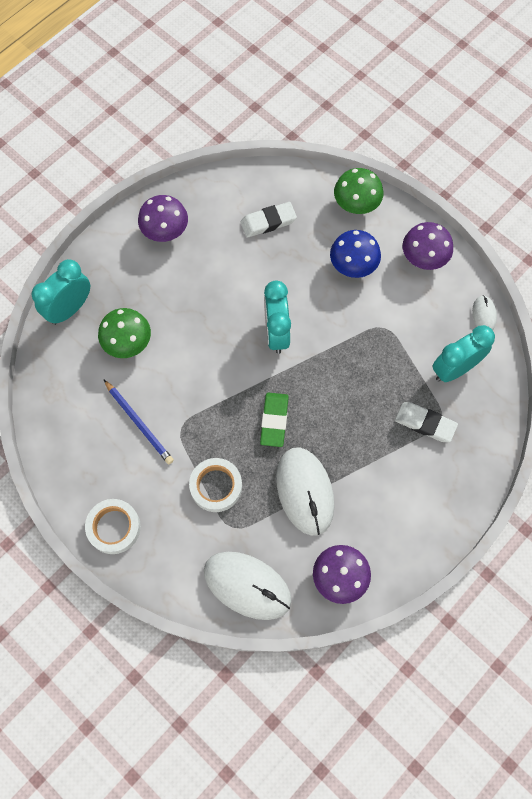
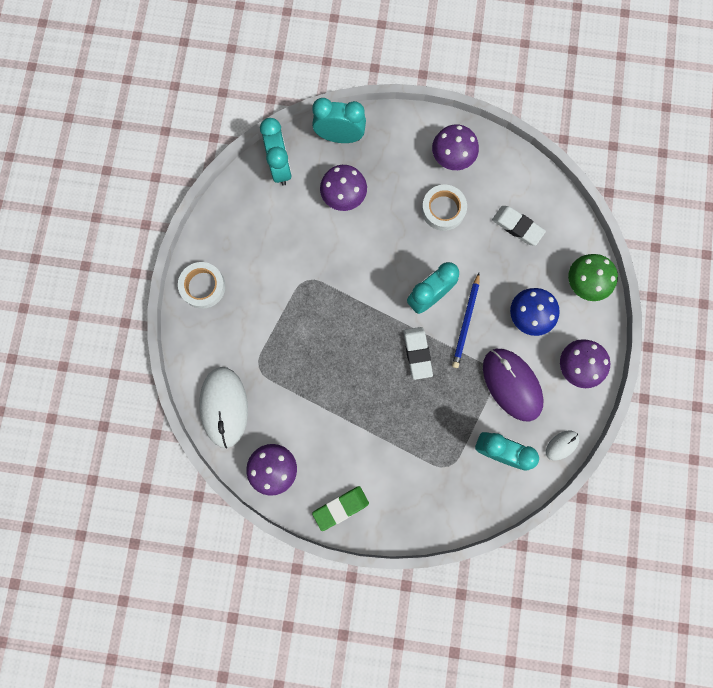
camera: 55 degrees right, 10 degrees up
green mushroom [98,308,151,358] -> purple mushroom [320,165,367,211]
blue pencil [104,380,174,464] -> blue pencil moved to [452,273,480,368]
white tape [189,458,242,512] -> white tape moved to [422,185,467,231]
green eraser [260,392,289,447] -> green eraser moved to [312,486,369,531]
white mouse [276,447,334,536] -> none
white eraser [395,402,458,442] -> white eraser moved to [404,327,433,380]
none -> turquoise clock [260,118,292,186]
none -> purple mouse [483,349,544,422]

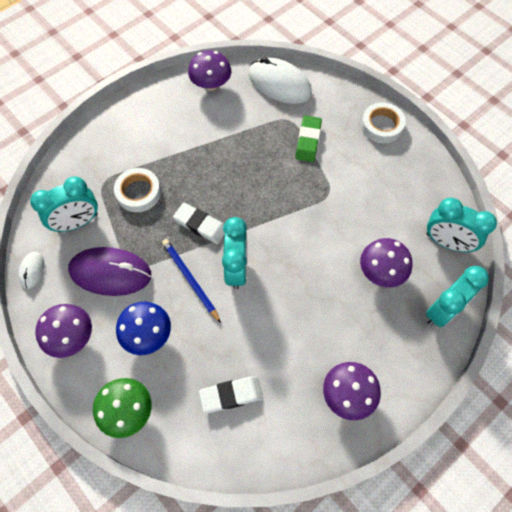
camera: 130 degrees right, 15 degrees down
green eraser [312,486,369,531] -> green eraser moved to [296,115,322,162]
white tape [422,185,467,231] -> white tape moved to [114,168,161,212]

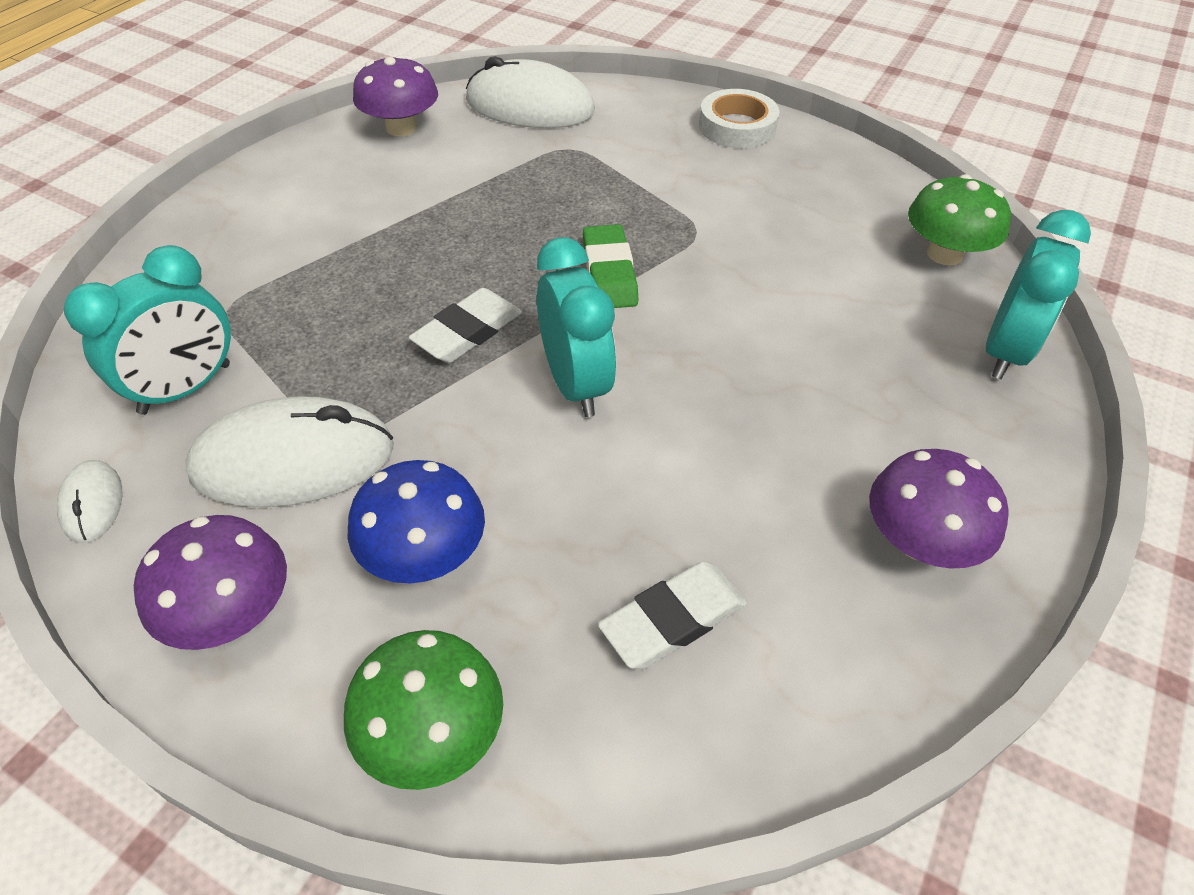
camera: 20 degrees left, 15 degrees down
purple mouse [68,247,151,296] -> white mouse [185,396,394,507]
white tape [114,168,161,212] -> none
blue pencil [162,239,221,323] -> none
white eraser [173,203,225,244] -> white eraser turned 60 degrees counterclockwise [409,288,522,363]
green eraser [296,115,322,162] -> green eraser moved to [583,224,639,308]
purple mushroom [360,238,413,288] -> none
turquoise clock [427,198,497,252] -> green mushroom [908,174,1011,265]

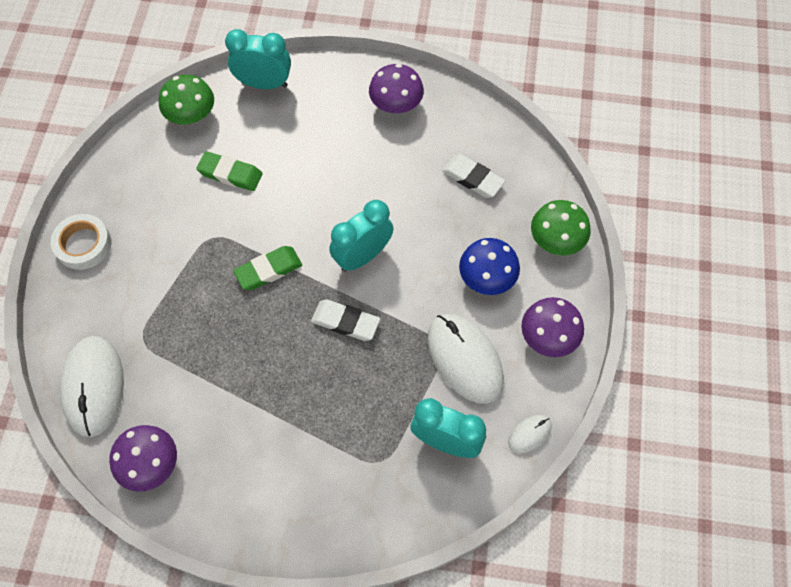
camera: 110 degrees left, 15 degrees up
none -> green eraser [196,151,263,191]

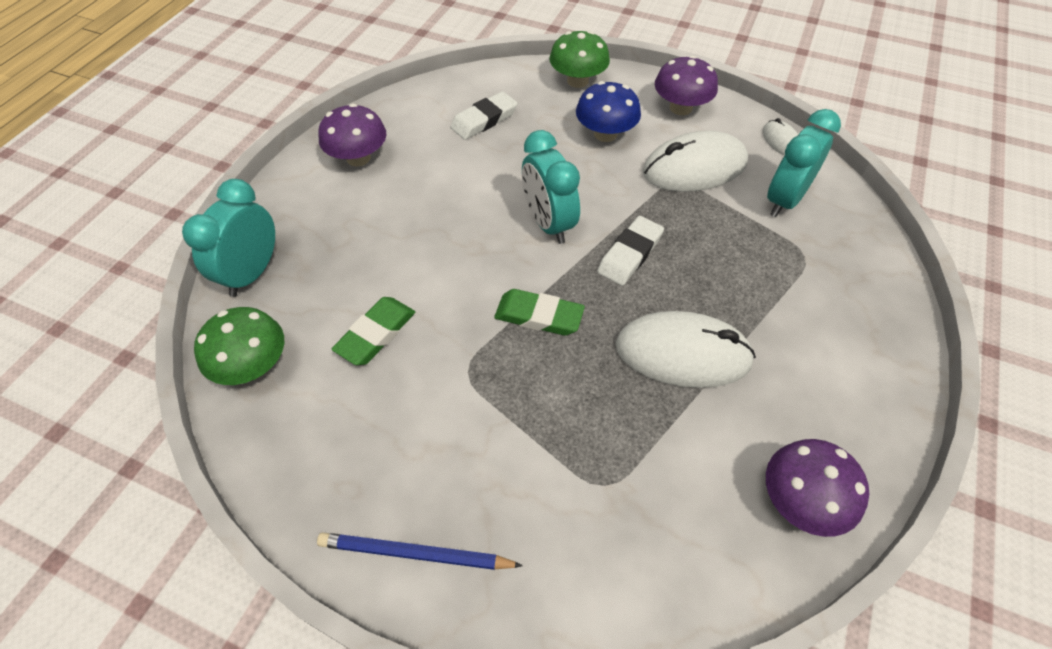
camera: 75 degrees left, 10 degrees down
white tape [51,214,111,270] -> blue pencil [317,532,523,570]
white mouse [60,336,124,437] -> white mouse moved to [616,311,756,388]
green eraser [233,246,302,290] -> green eraser turned 60 degrees counterclockwise [494,289,585,336]

